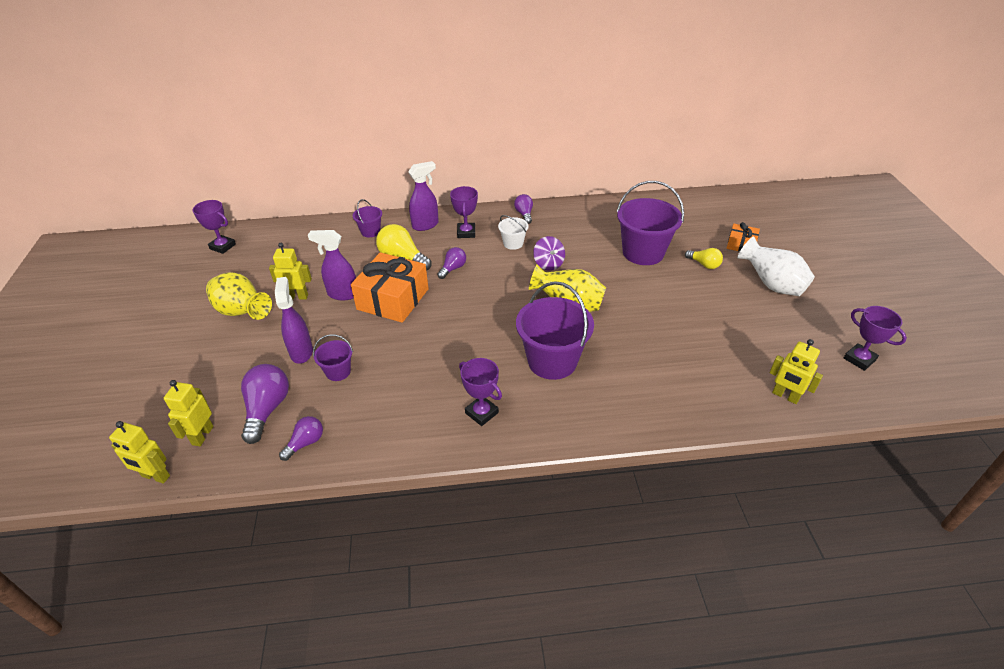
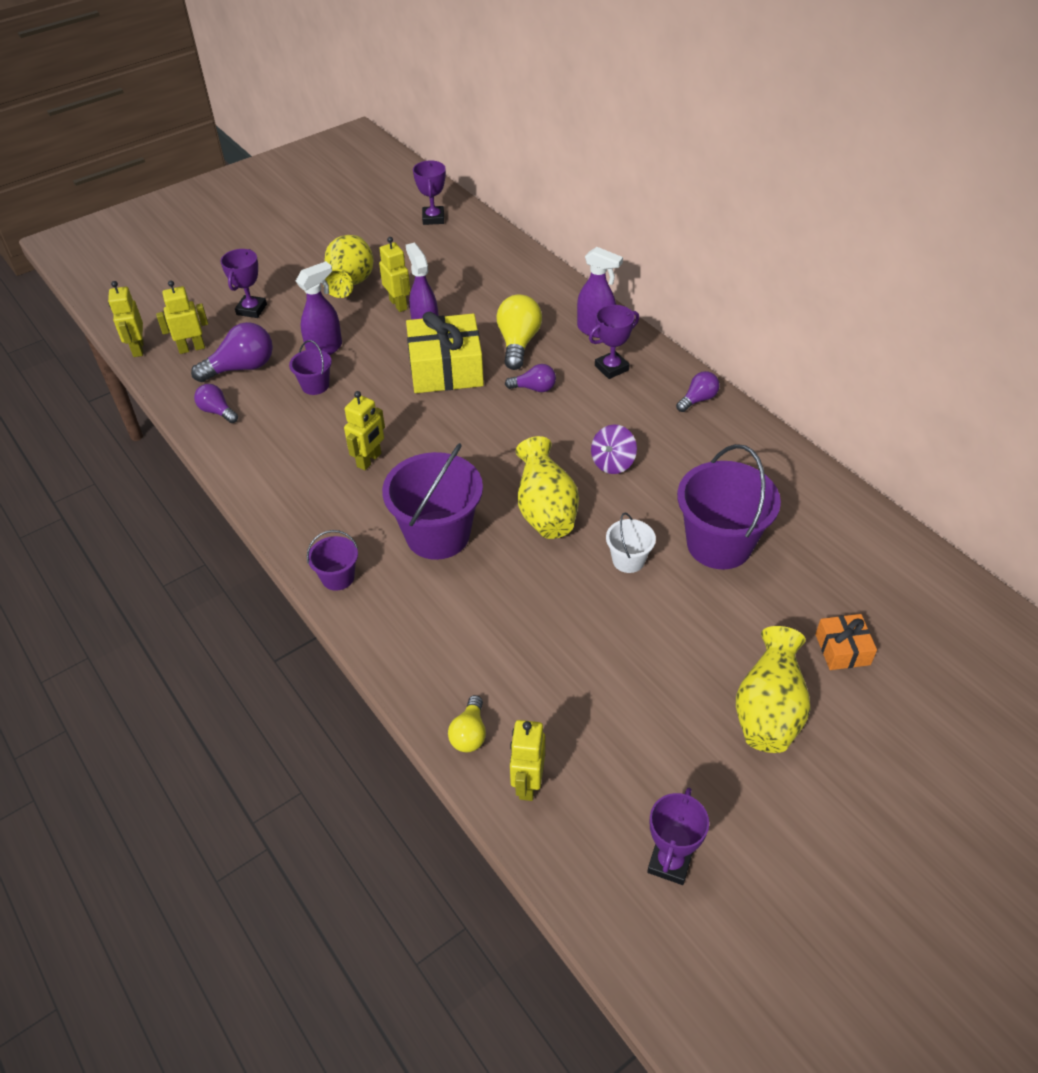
camera: 60 degrees right, 5 degrees up
purple light bulb [279,416,323,461] -> purple light bulb turned 150 degrees counterclockwise [194,384,238,423]
orange gift [351,252,429,323] -> yellow gift [406,311,484,393]
purple bucket [353,199,382,237] -> purple bucket moved to [307,530,358,591]
purple trophy [459,358,502,426] -> purple trophy moved to [220,249,267,318]
white bucket [498,215,529,250] -> white bucket moved to [606,512,656,573]
yellow light bulb [685,248,723,269] -> yellow light bulb moved to [448,695,486,752]
white vase [737,237,815,296] -> yellow vase [736,626,811,753]
none -> yellow robot [344,391,385,470]

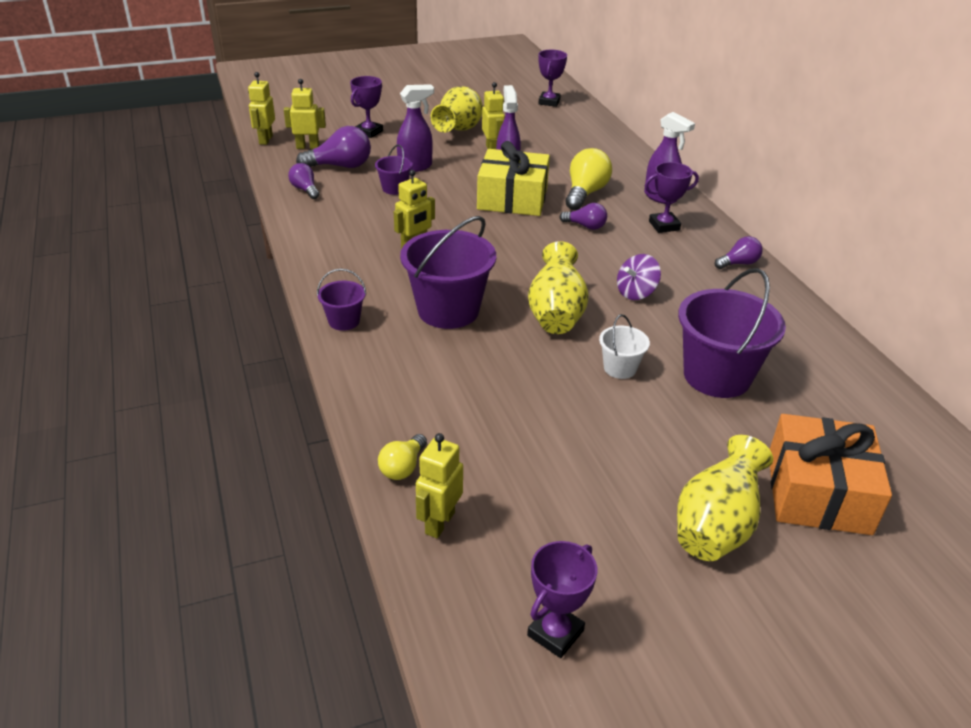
camera: 15 degrees right, 10 degrees down
orange gift [815,614,877,670] -> orange gift [770,414,892,535], size x1.97

